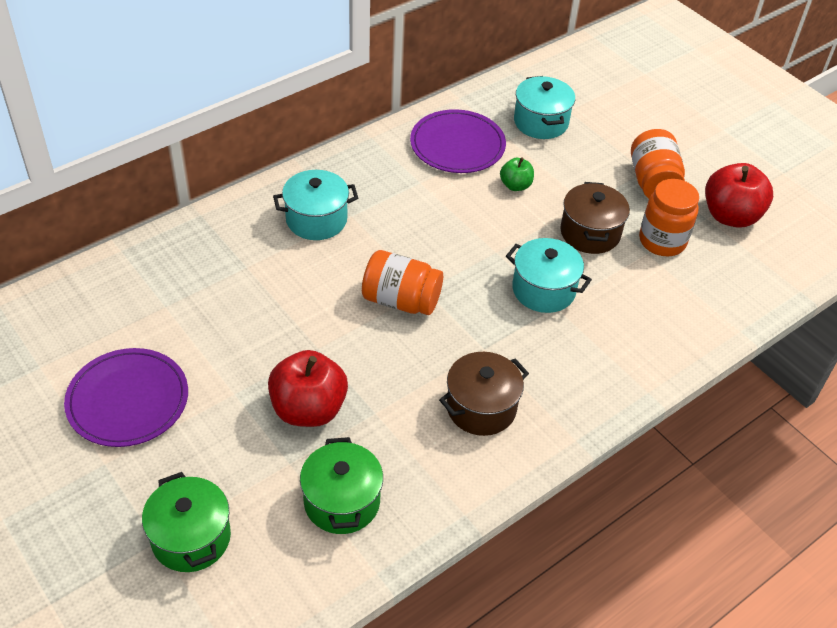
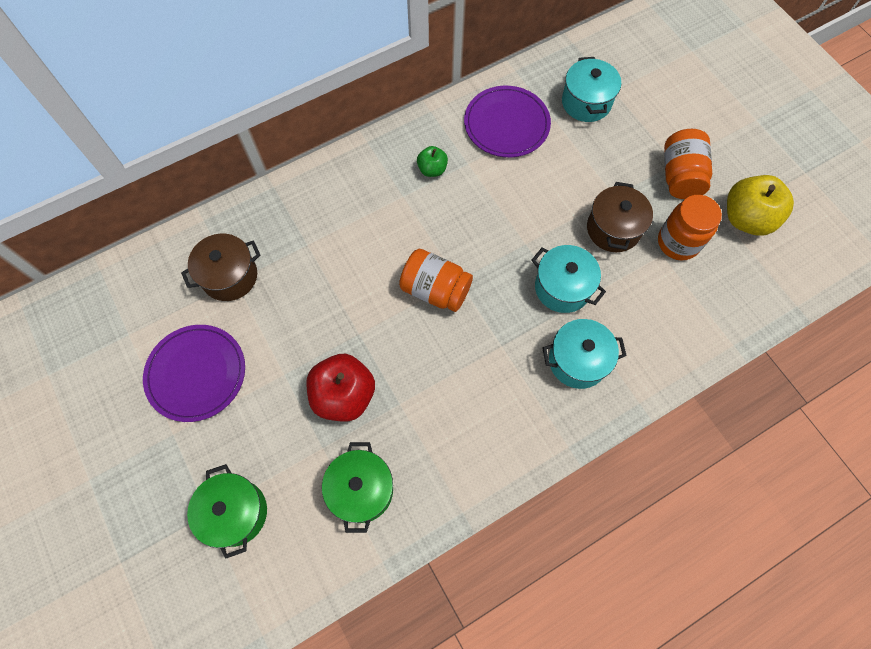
camera: 10 degrees right, 20 degrees up
turquoise pot [273,170,358,240] -> turquoise pot moved to [542,319,627,389]
brown pot [439,352,529,436] -> brown pot moved to [181,234,261,301]
green apple [500,157,534,191] -> green apple moved to [417,146,448,177]
red apple [705,163,773,228] -> yellow apple [727,175,794,236]

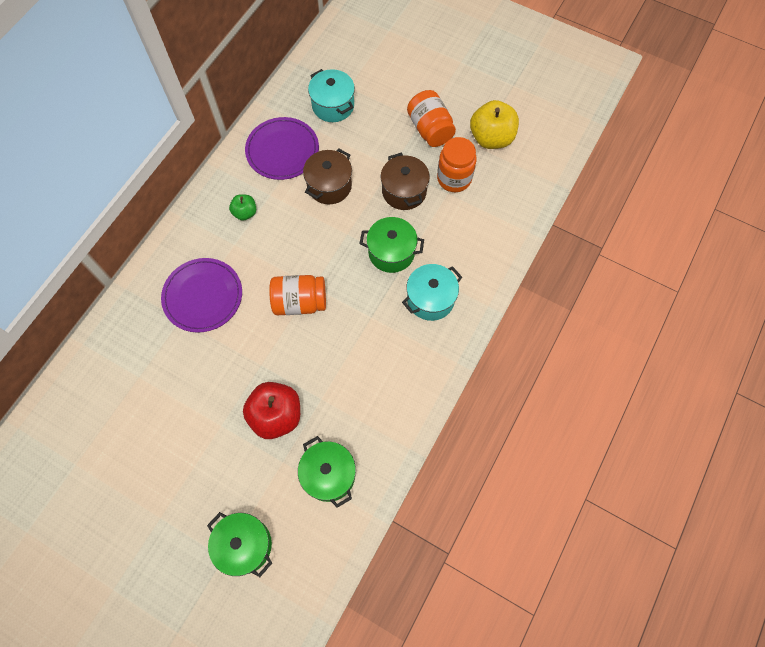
camera: 30 degrees left, 0 degrees up
purple plate [143,325,245,422] -> purple plate moved to [161,258,242,333]
brown pot [181,234,261,301] -> brown pot moved to [303,148,352,204]
turquoise pot [531,245,606,313] -> green pot [359,217,424,273]

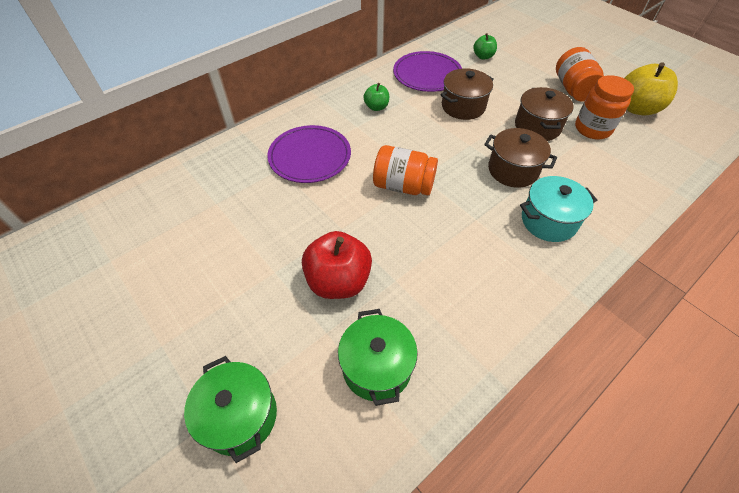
camera: 20 degrees right, 15 degrees down
turquoise pot [308,69,355,122] -> green apple [473,33,497,60]
green pot [359,217,424,273] -> brown pot [484,128,557,187]

